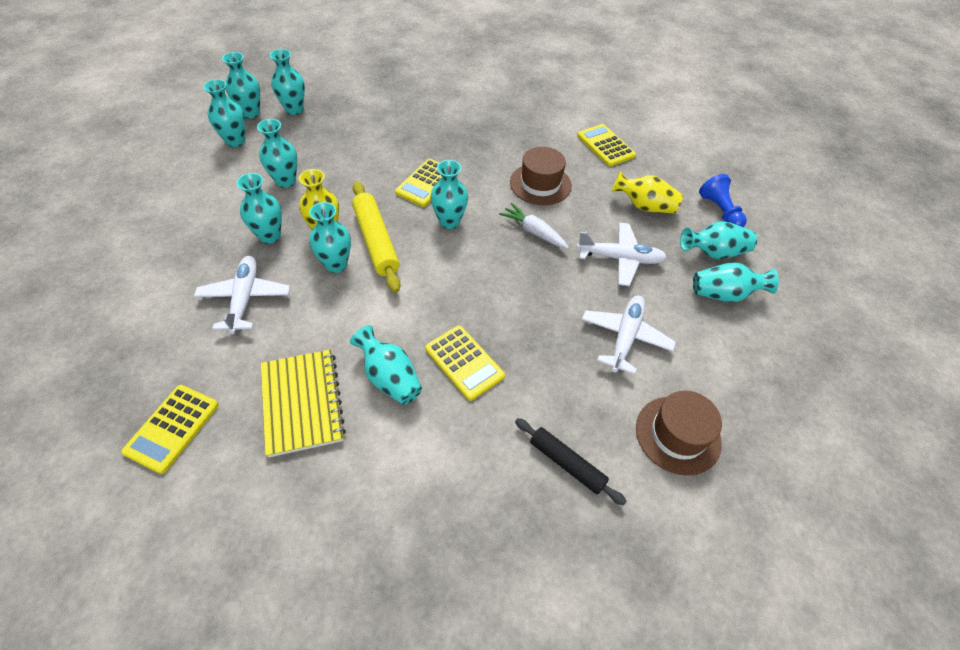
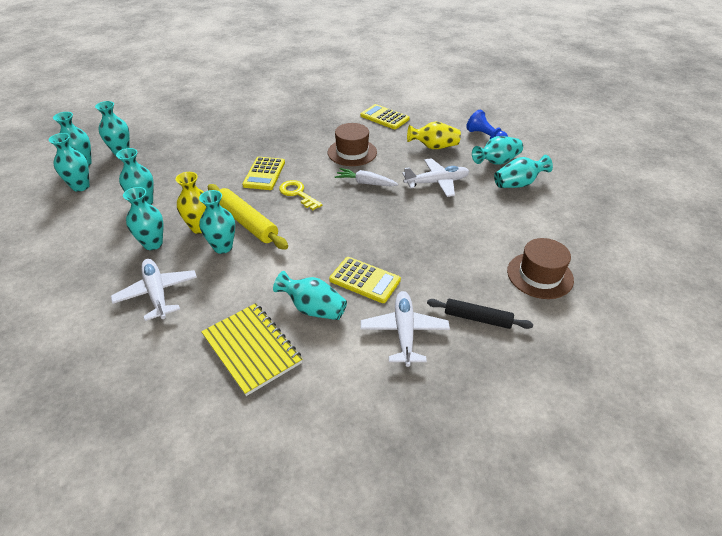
camera: 20 degrees left, 10 degrees down
yellow calculator [121,385,219,474] -> none
turquoise vase [430,160,468,229] -> yellow key [279,180,322,210]
white plane [582,296,676,375] -> white plane moved to [361,291,450,367]

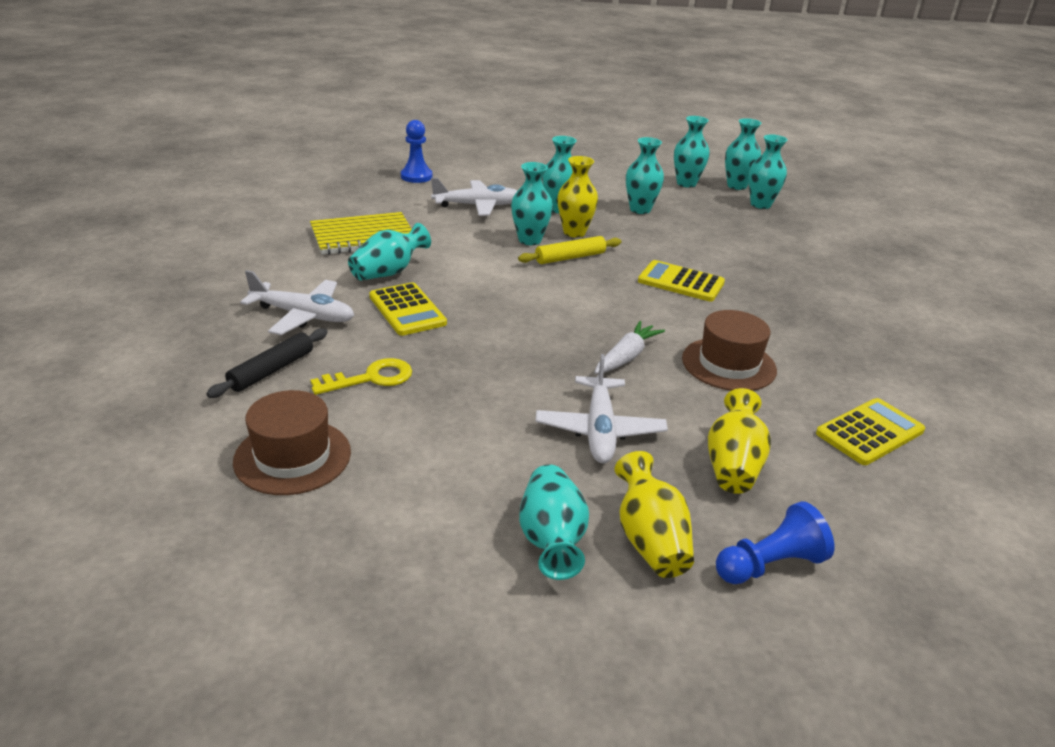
camera: 105 degrees right, 10 degrees down
yellow rolling pin [207,184,288,250] -> yellow rolling pin [518,236,621,264], size x0.66
yellow key [279,180,322,210] -> yellow key moved to [310,358,412,395]
yellow calculator [329,257,401,303] -> yellow calculator turned 75 degrees counterclockwise [369,282,447,336]
turquoise vase [472,136,523,165] -> yellow vase [615,451,694,578]
none -> blue pawn [401,120,432,183]

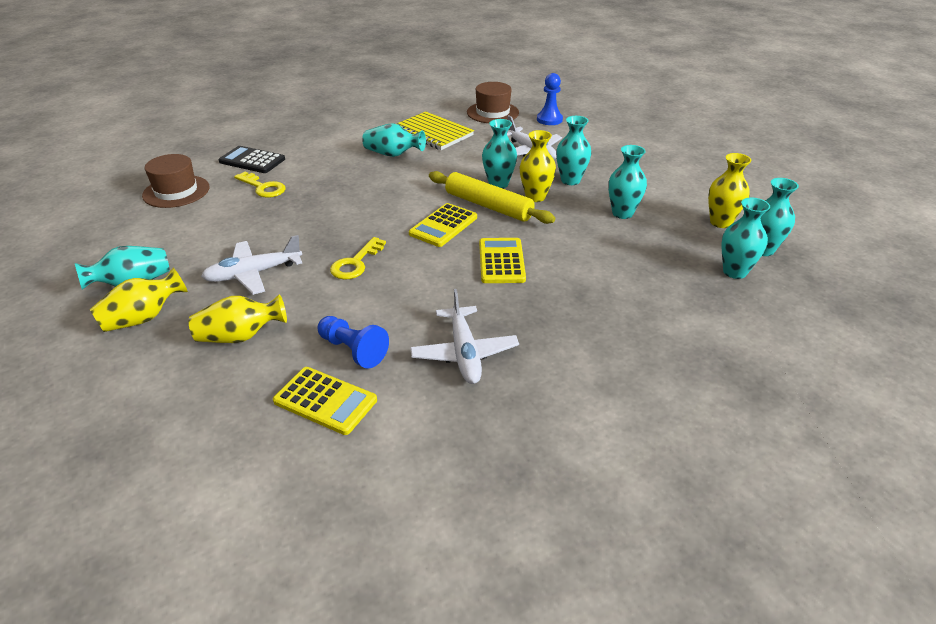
camera: 65 degrees right, 5 degrees up
black rolling pin [206,328,328,398] -> black calculator [219,146,285,173]
white plane [240,270,354,335] -> white plane moved to [410,289,519,384]
yellow calculator [369,282,447,336] -> yellow calculator moved to [409,203,477,247]
yellow rolling pin [518,236,621,264] -> yellow rolling pin [429,171,555,224], size x1.52
white carrot [594,321,665,374] -> yellow key [330,237,386,280]
turquoise vase [674,116,710,188] -> yellow vase [708,153,751,228]
brown hat [682,310,777,391] -> brown hat moved to [467,82,519,123]
blue pawn [716,501,834,584] -> blue pawn moved to [318,316,389,369]

